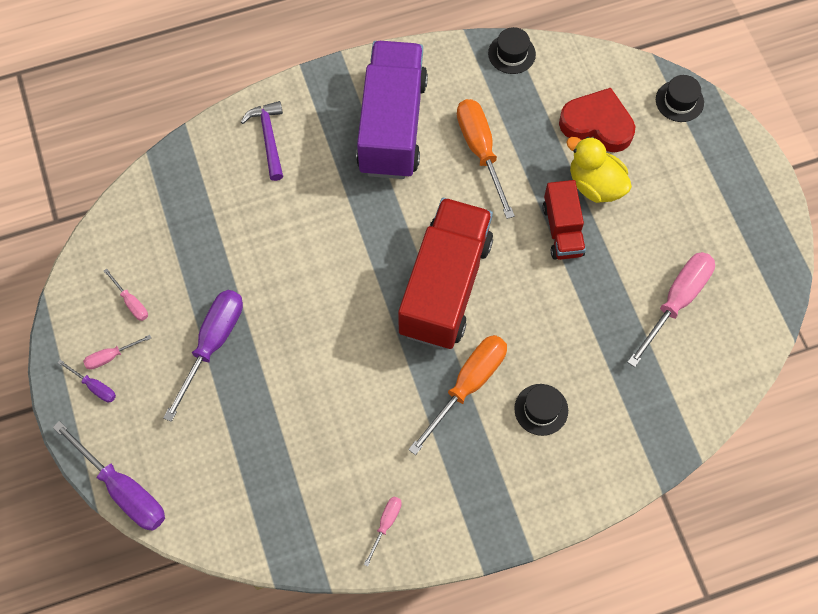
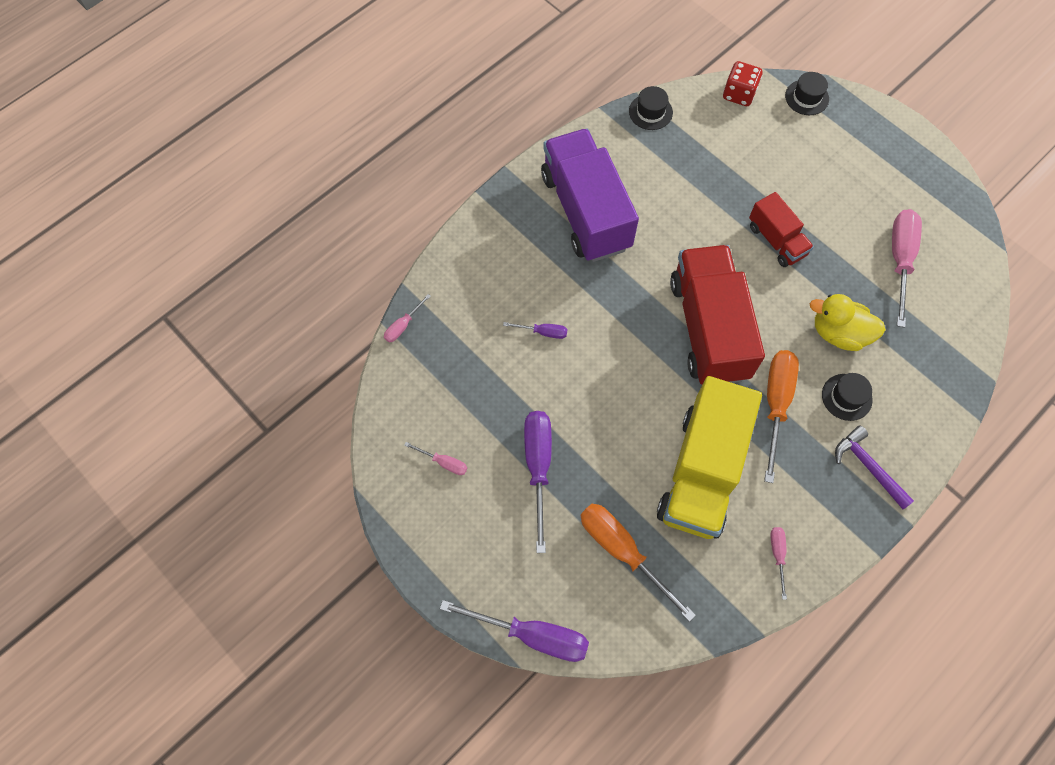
camera: 25 degrees left, 0 degrees up
purple screwdriver [57,360,116,402] -> purple screwdriver moved to [503,322,568,339]
pink screwdriver [83,335,151,370] -> pink screwdriver moved to [384,294,431,343]
purple hammer [241,101,283,181] -> purple hammer moved to [835,425,914,509]
orange screwdriver [457,99,515,219] -> orange screwdriver moved to [581,504,696,622]
red heart [559,88,636,152] -> none
yellow duck [566,136,632,203] -> yellow duck moved to [810,294,886,351]
none -> yellow truck [657,376,762,539]
none -> red dice [723,61,762,106]

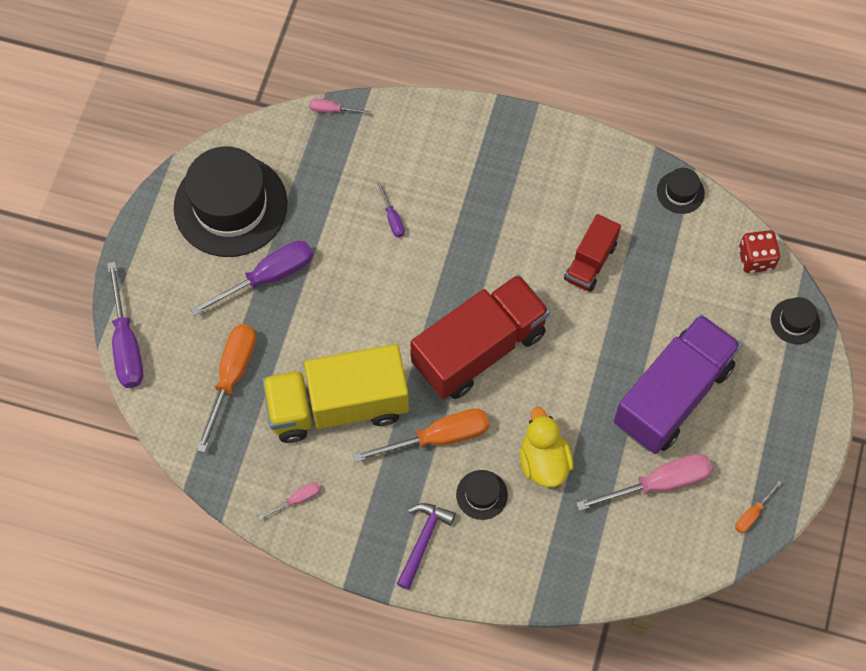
camera: 60 degrees right, 0 degrees up
pink screwdriver [404,442,467,475] -> black hat [174,146,288,257]
purple truck [541,129,639,262] -> purple truck moved to [614,314,741,454]
red truck [749,192,814,267] -> red truck moved to [564,214,621,292]
none -> orange screwdriver [735,481,782,533]

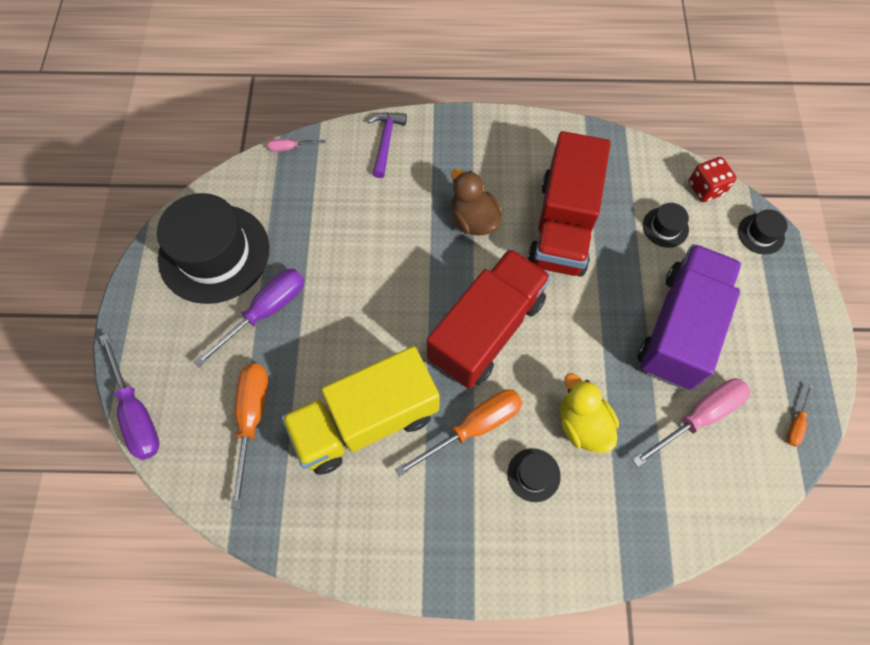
camera: 15 degrees left, 0 degrees up
pink screwdriver [258,482,321,521] -> none
purple screwdriver [377,182,405,237] -> none
purple hammer [397,503,456,590] -> purple hammer moved to [368,112,407,178]
red truck [564,214,621,292] -> red truck [527,131,611,277], size x1.91
black hat [657,168,705,214] -> black hat moved to [643,203,689,248]
none -> brown duck [451,169,503,236]

